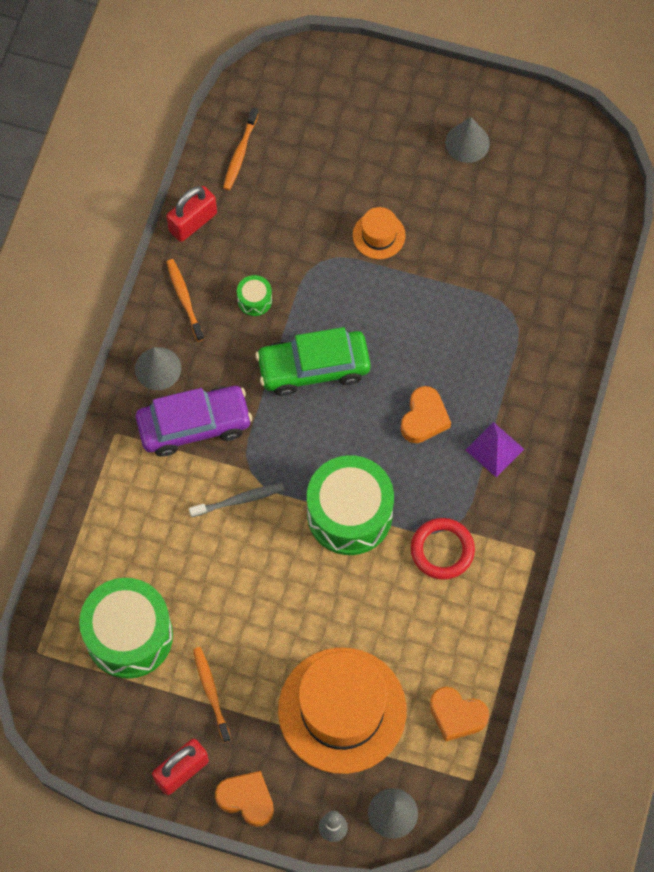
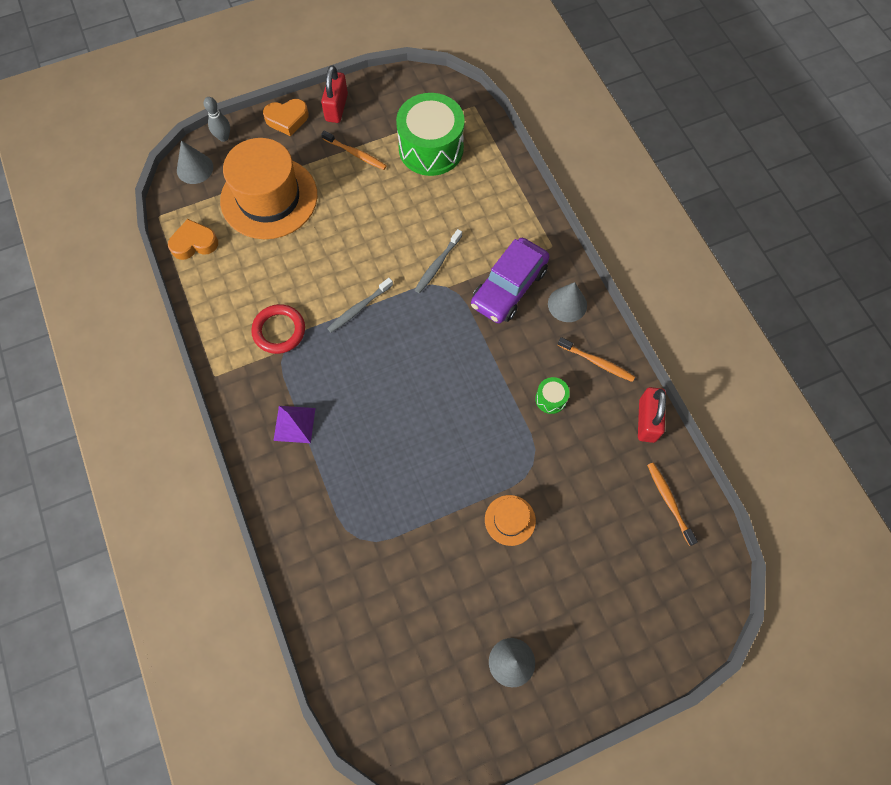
camera: 140 degrees right, 0 degrees up
green car [255,327,371,396] -> none
green drum [307,455,394,555] -> grey toothbrush [327,278,393,333]
orange heart [401,386,451,443] -> none

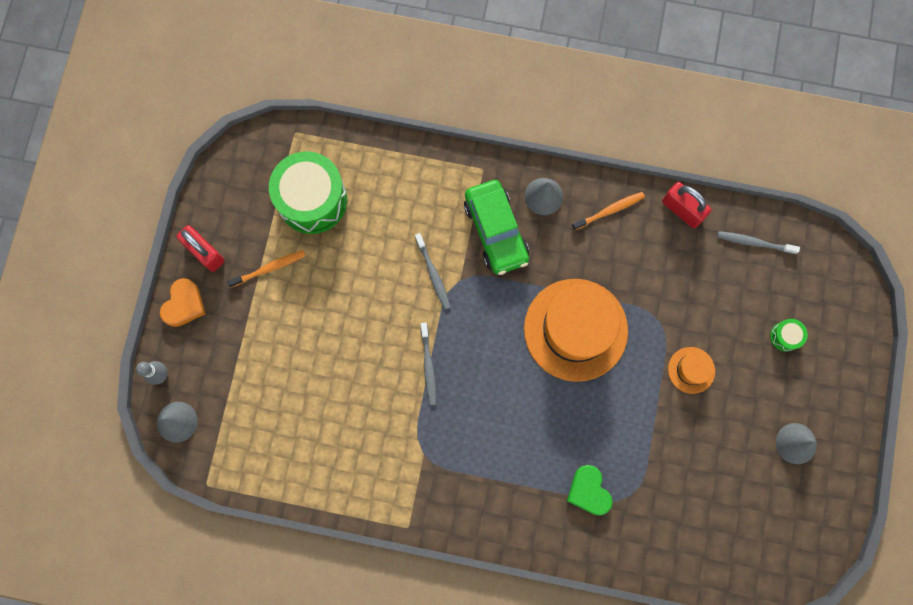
camera: 55 degrees left, 10 degrees up
orange heart [168,219,218,260] -> none
orange hat [220,138,317,239] -> orange hat moved to [524,279,628,382]
red ring [251,304,305,354] -> none
purple pyramid [273,406,315,443] -> none
purple car [471,238,549,323] -> green car [464,180,529,275]
green drum [535,377,570,414] -> green drum moved to [770,319,808,352]
orange toothbrush [647,463,698,546] -> grey toothbrush [717,231,800,254]
none -> green heart [567,465,613,516]

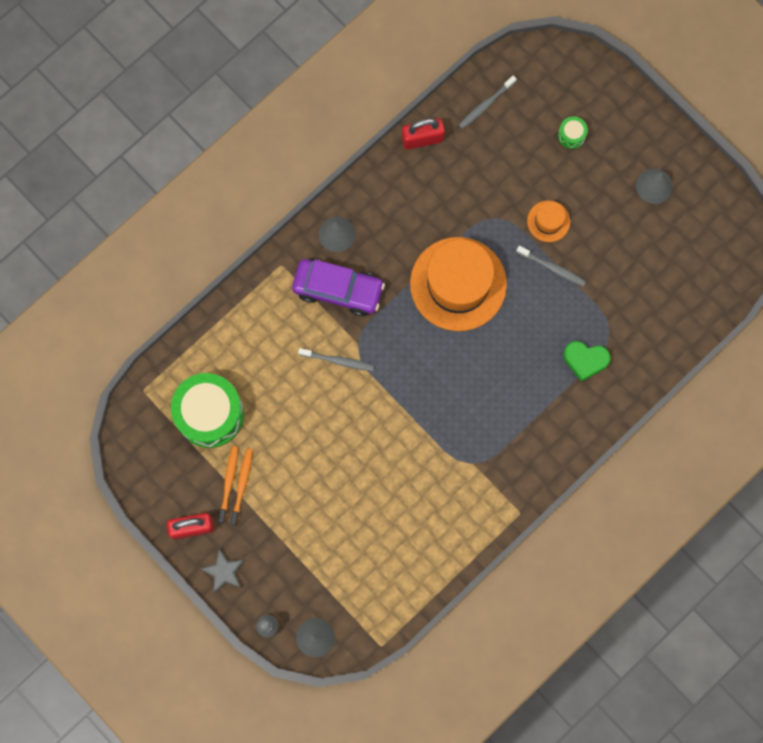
camera: 55 degrees left, 0 degrees up
orange heart [160,278,206,327] -> grey star [201,548,245,593]
grey toothbrush [421,322,436,405] -> grey toothbrush moved to [516,246,586,286]
green car [464,180,529,275] -> purple car [292,259,385,316]
orange toothbrush [572,192,645,231] -> orange toothbrush moved to [218,446,238,523]

